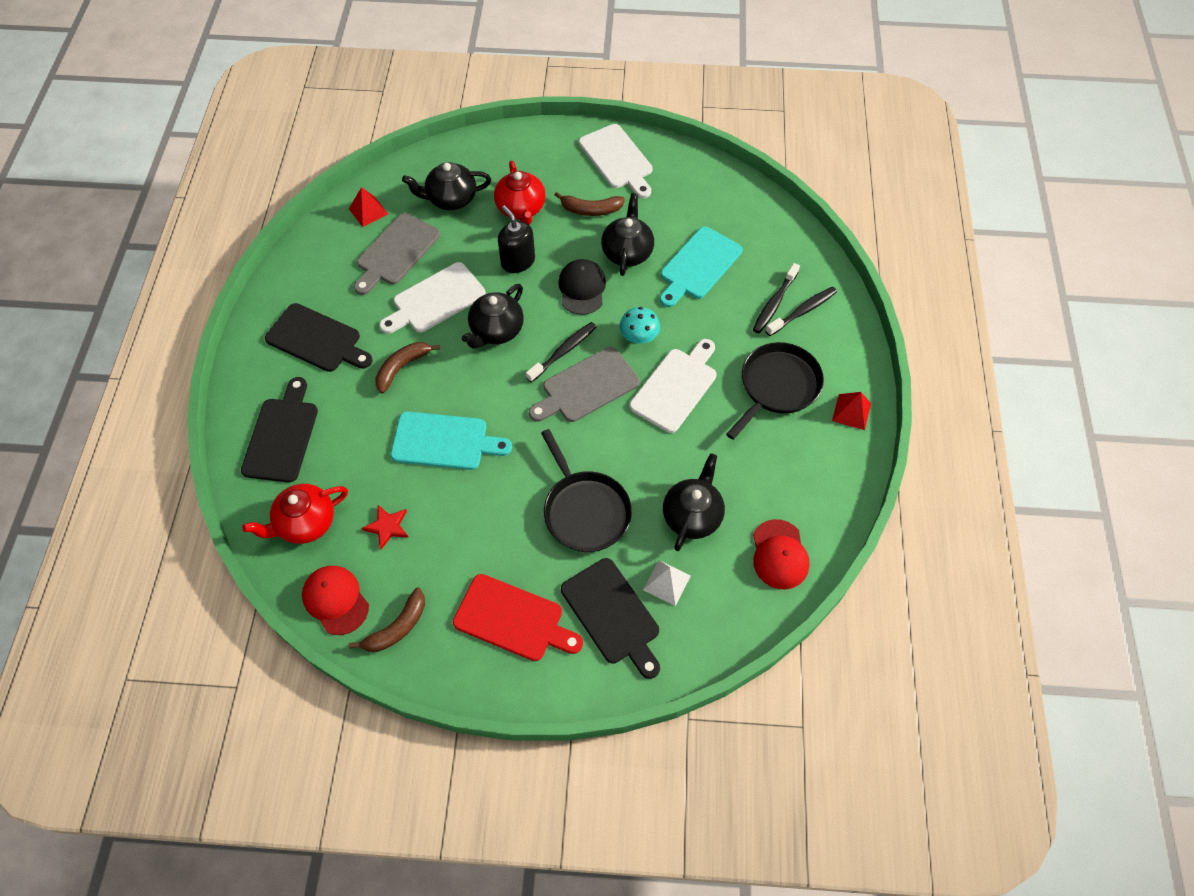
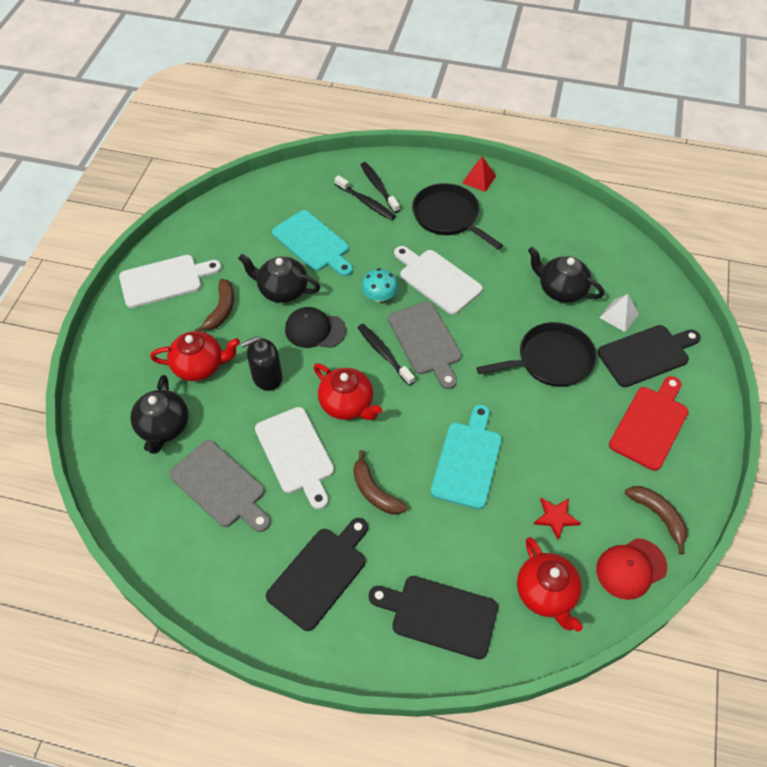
camera: 80 degrees left, 5 degrees down
red pyramid [349,187,388,227] -> none
black teapot [462,284,524,349] -> red teapot [314,363,382,420]
red cap [753,519,810,589] -> none

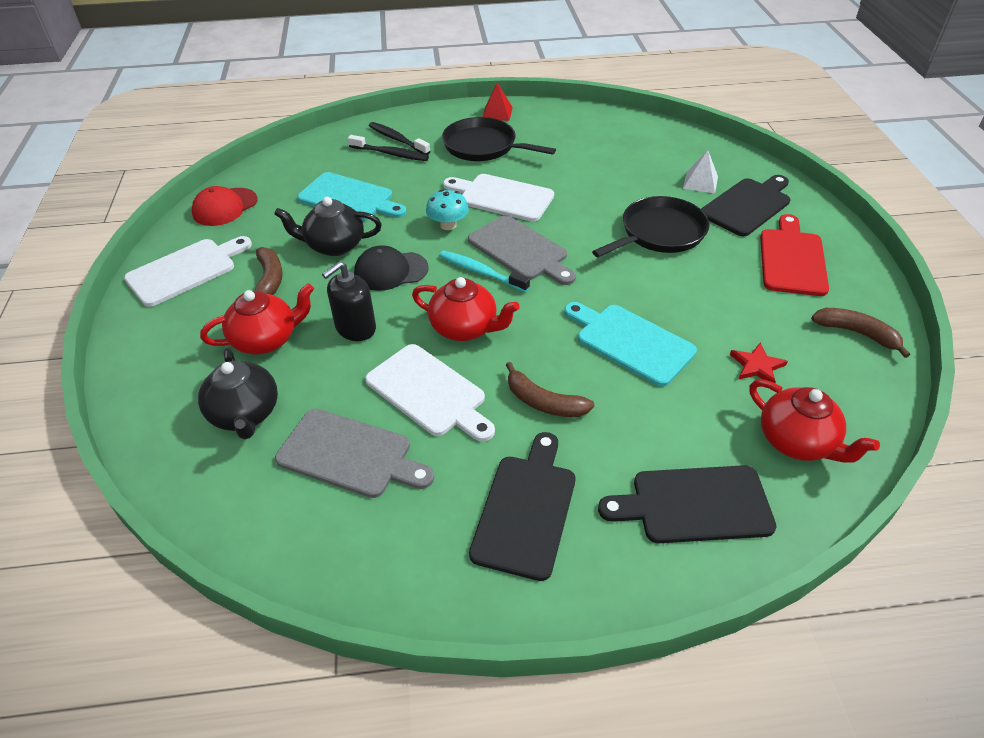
camera: 20 degrees left, 10 degrees down
black toothbrush [358,324,415,386] -> turquoise toothbrush [439,250,530,292]
turquoise cutting board [431,404,502,509] -> turquoise cutting board turned 45 degrees counterclockwise [564,302,697,387]
black teapot [528,247,604,303] -> none
red cap [596,538,667,600] -> red cap moved to [192,186,258,226]

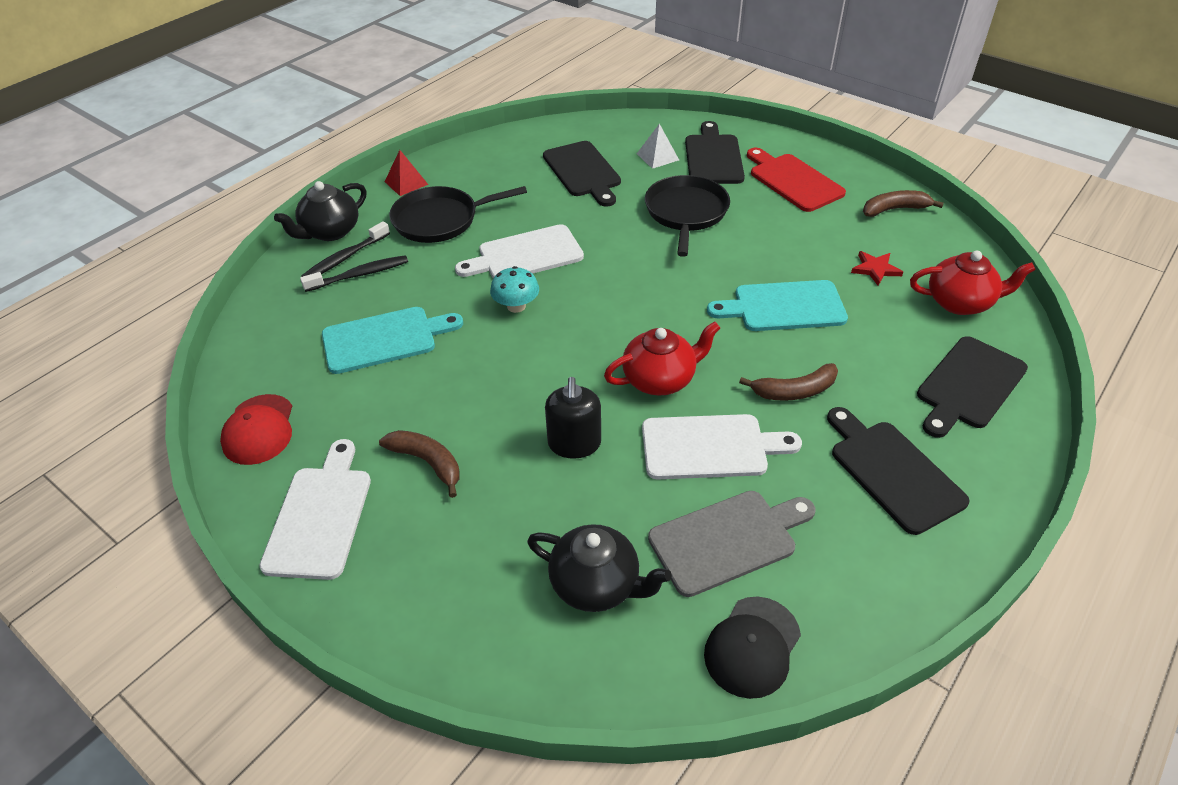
camera: 45 degrees left, 0 degrees up
red teapot [200,283,314,355] -> none
black teapot [274,197,382,256] -> black teapot moved to [274,181,367,241]
black cap [354,245,428,291] -> black cap moved to [704,597,801,699]
black toothbrush [369,122,431,155] -> black toothbrush turned 45 degrees counterclockwise [301,221,390,277]
turquoise toothbrush [439,250,530,292] -> none
grey cutting board [468,215,576,285] -> none
none -> black cutting board [543,141,621,207]

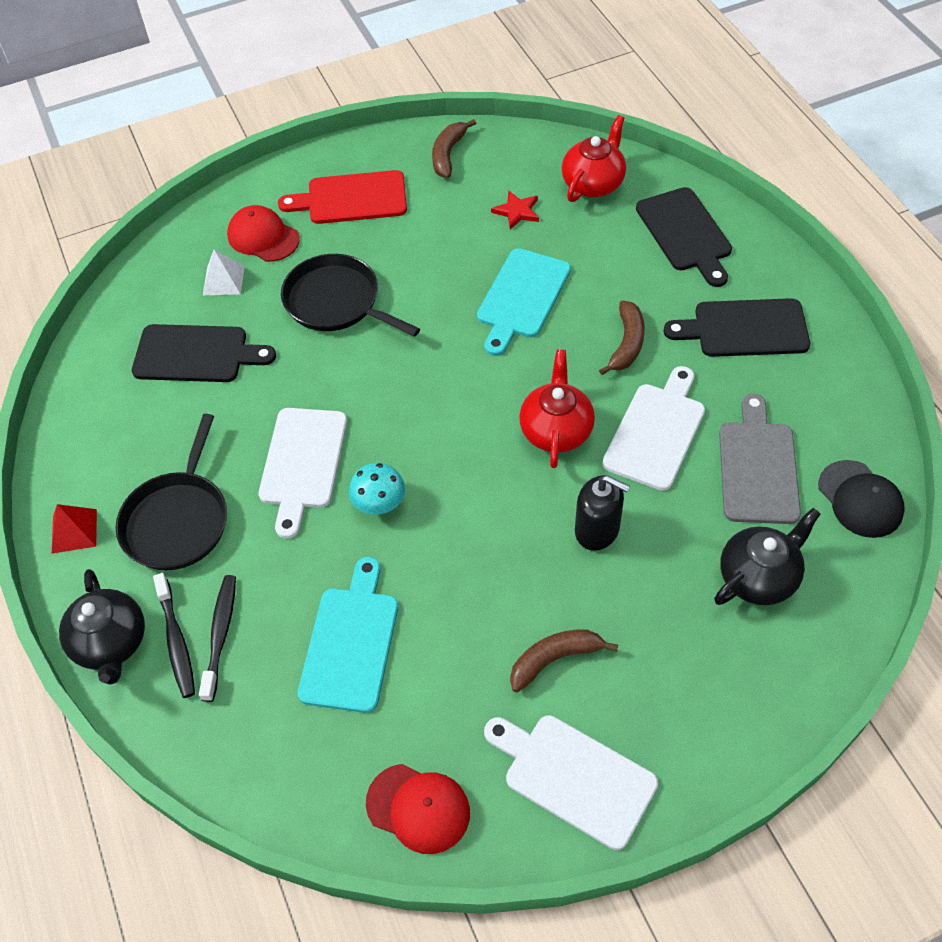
camera: 60 degrees left, 10 degrees up
black cutting board [685,121,745,184] -> red cap [227,205,300,262]

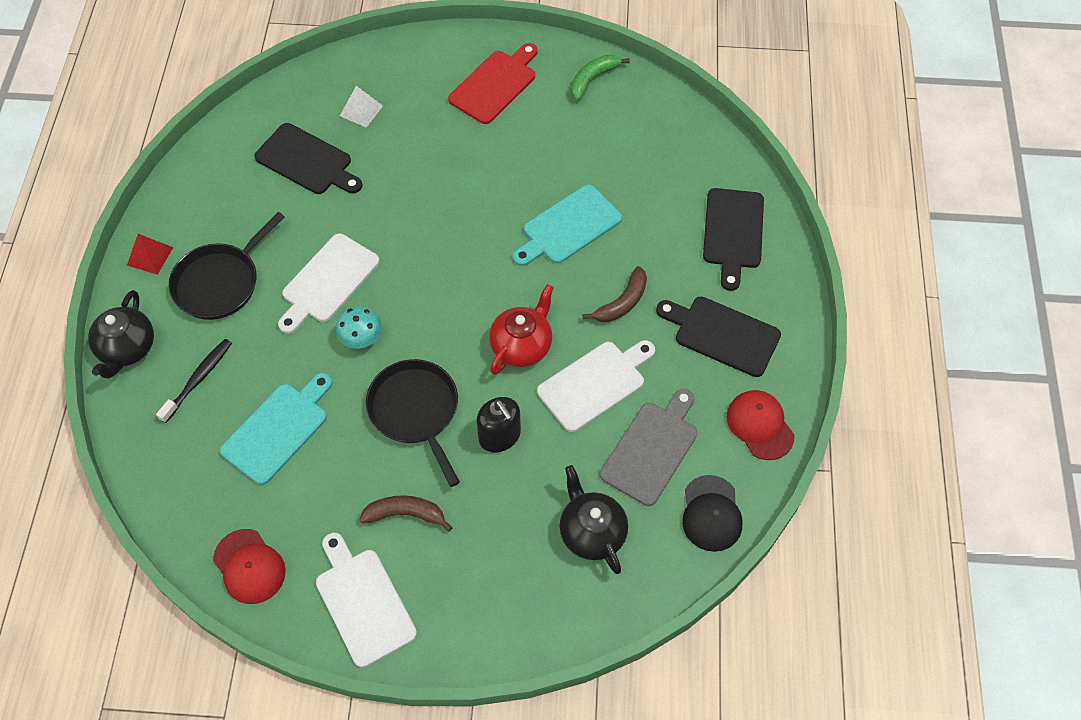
camera: 25 degrees right, 5 degrees up
black toothbrush [153,573,195,698] -> none
red cap [227,205,300,262] -> red cap moved to [727,390,795,460]
red cutting board [278,170,407,224] -> red cutting board turned 105 degrees clockwise [448,43,538,124]
black pan [281,254,420,337] -> black pan moved to [366,359,460,487]
brown banana [432,119,476,178] -> green banana [571,55,630,101]
red star [491,190,539,230] -> none
red teapot [562,115,626,202] -> none
black teapot [714,508,821,605] -> black teapot turned 105 degrees counterclockwise [560,465,628,574]

